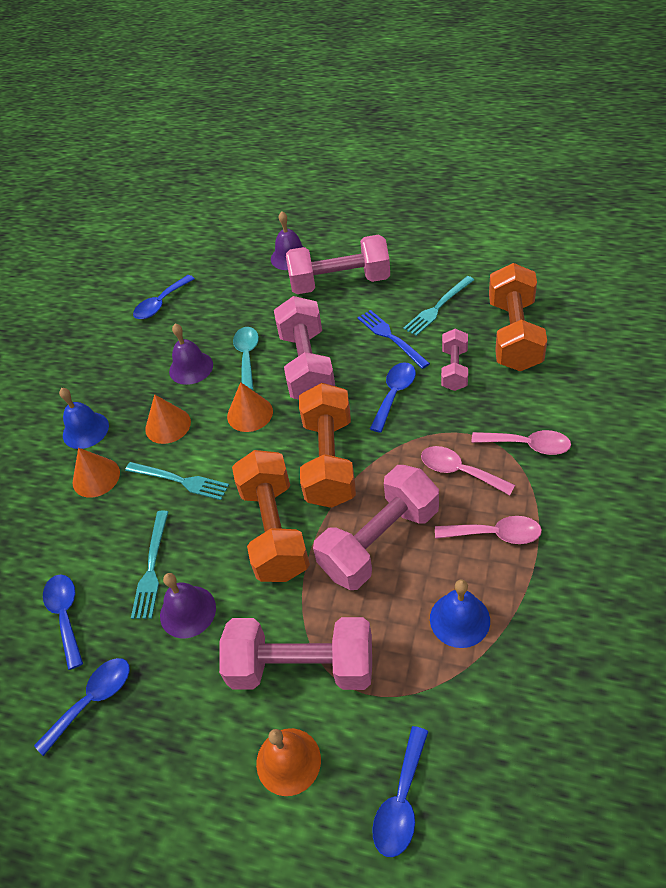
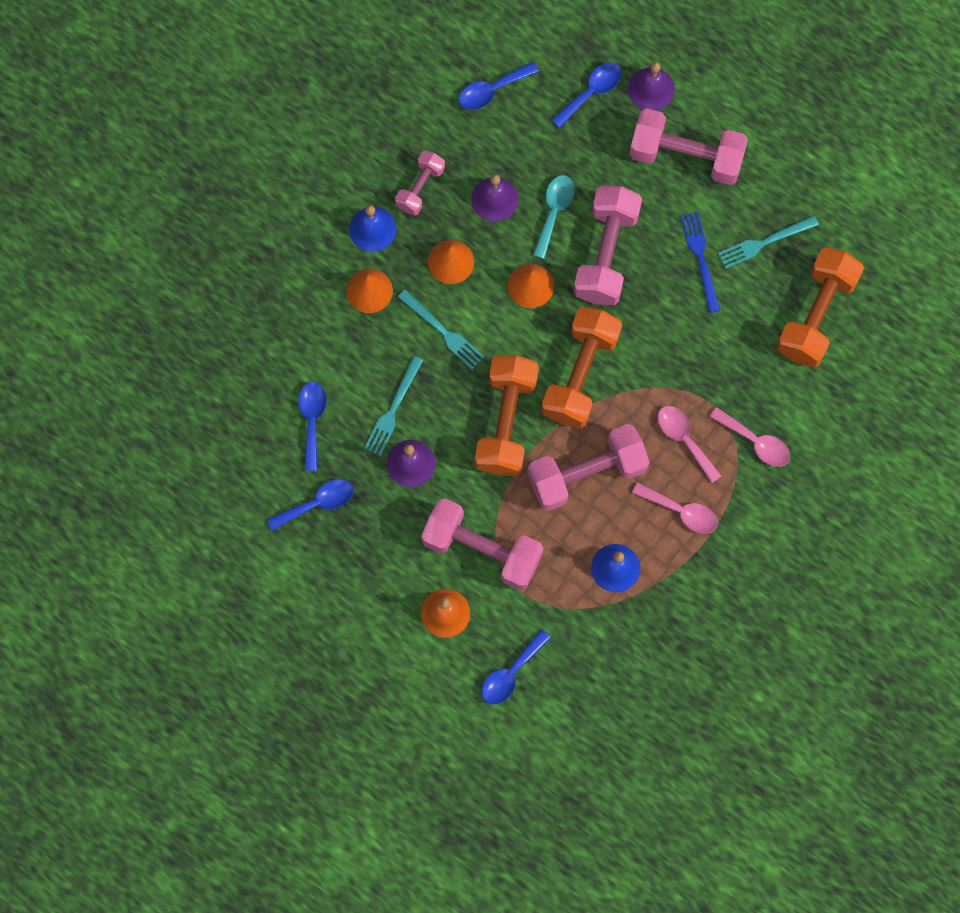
camera: 15 degrees right, 25 degrees up
blue spoon [370,362,416,433] -> blue spoon moved to [551,63,622,128]
pink dumbbell [441,329,468,391] -> pink dumbbell moved to [395,150,445,215]

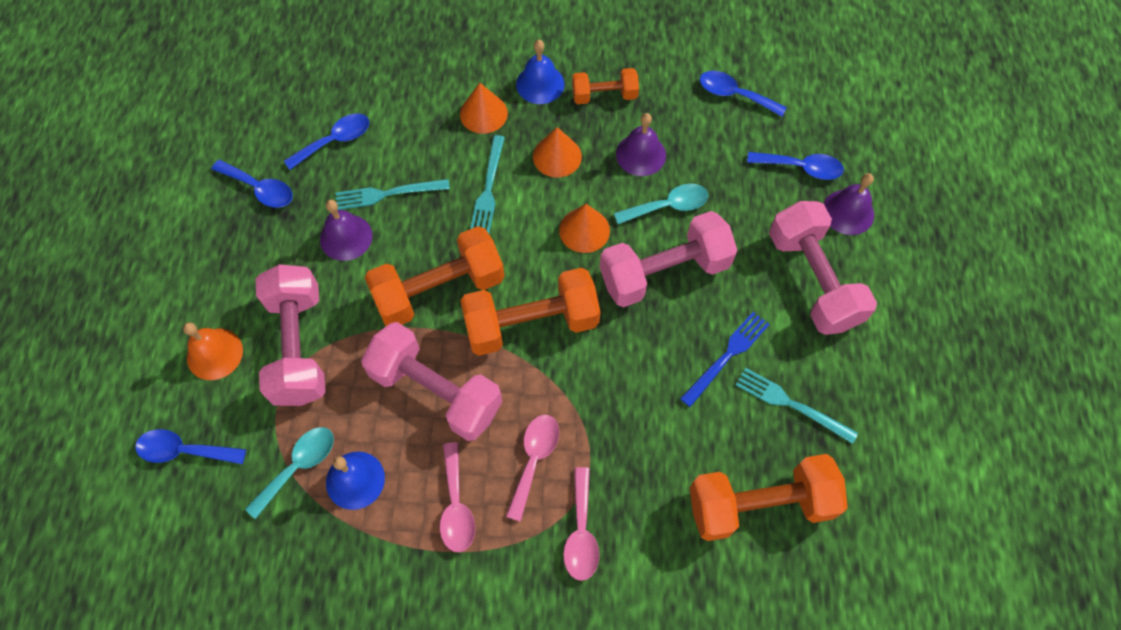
camera: 55 degrees right, 10 degrees down
pink dumbbell [395,150,445,215] -> orange dumbbell [572,68,639,104]
none -> turquoise spoon [245,427,334,519]

